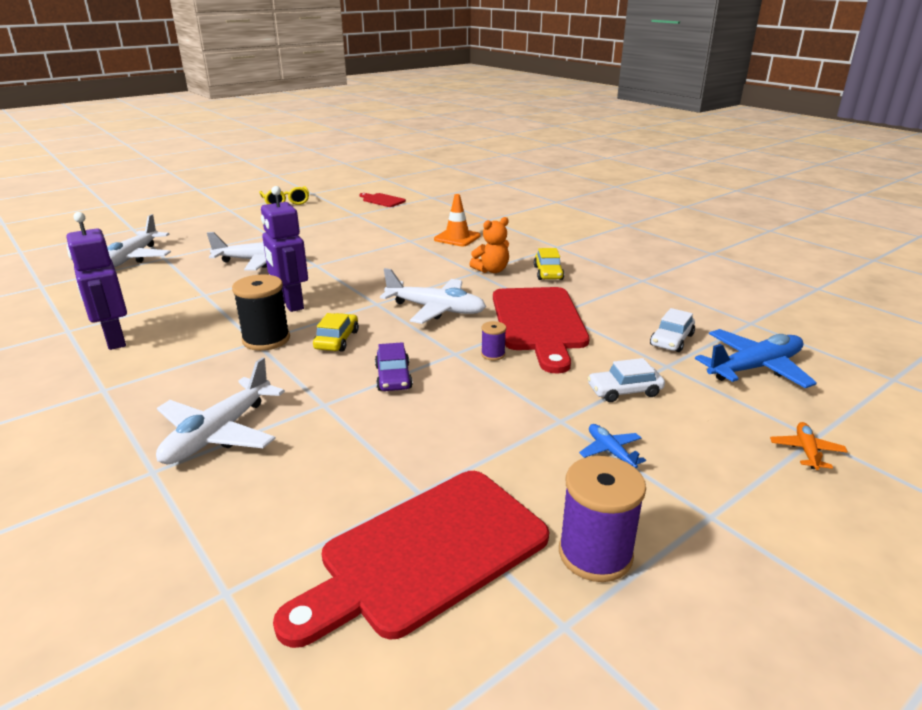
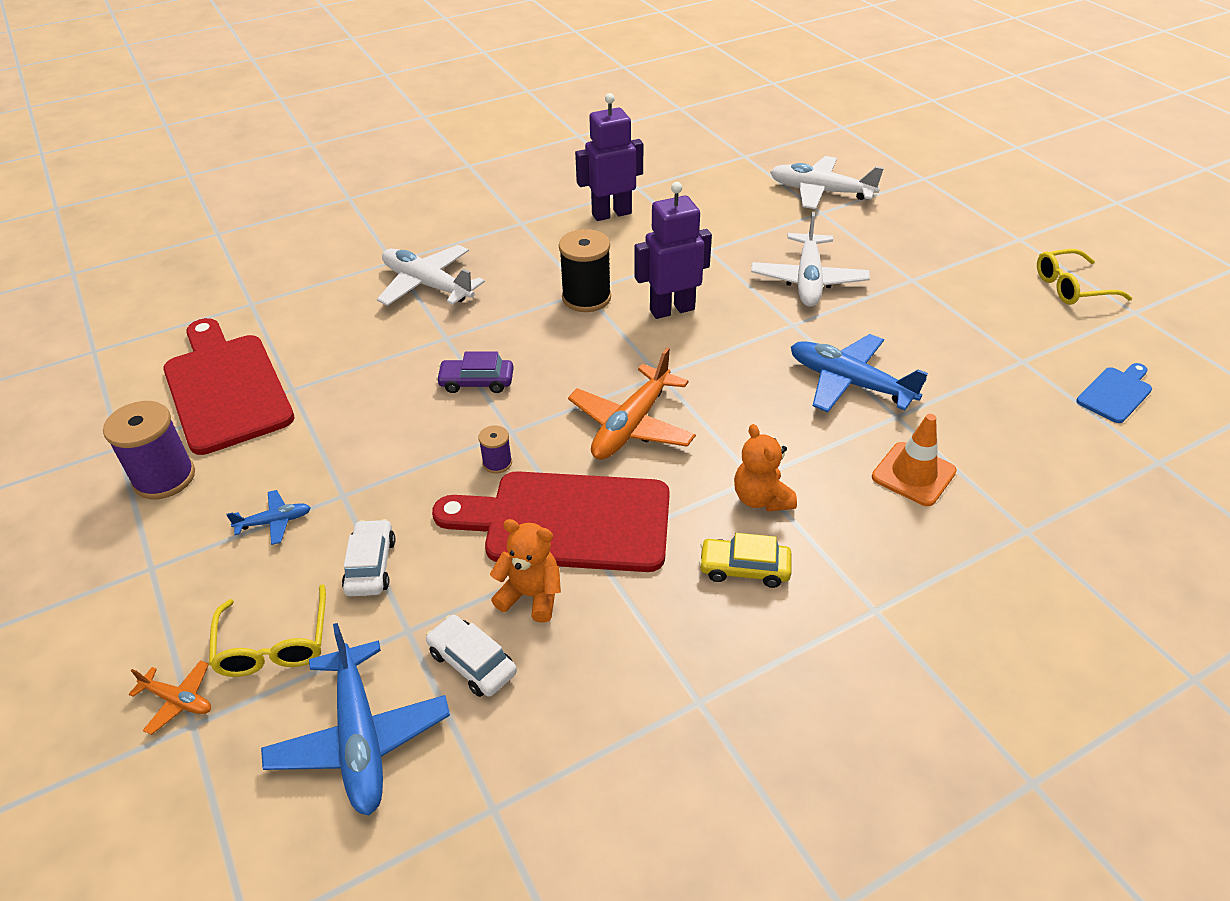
camera: 100 degrees right, 15 degrees up
yellow car [313,313,359,352] -> none
red cutting board [359,193,406,207] -> blue cutting board [1076,363,1152,423]
white plane [380,268,486,324] -> orange plane [568,347,696,460]
none -> yellow glasses [209,584,326,677]
none -> orange teddy bear [490,519,561,623]
none -> blue plane [791,334,928,412]

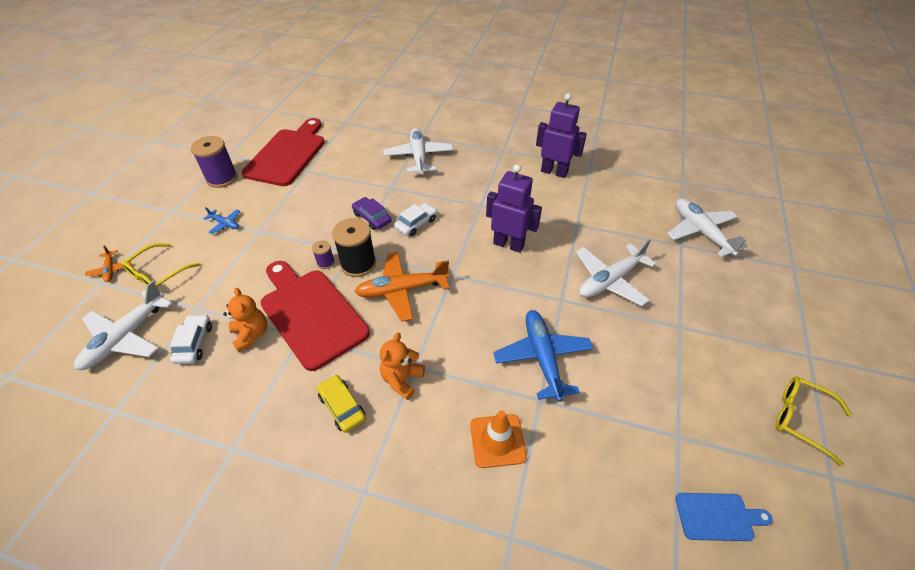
camera: 45 degrees right, 5 degrees up
blue plane [261,623,450,816] -> white plane [74,281,173,370]
white car [342,519,395,596] -> white car moved to [394,203,437,236]
black spool [559,229,611,312] -> black spool moved to [332,218,376,277]

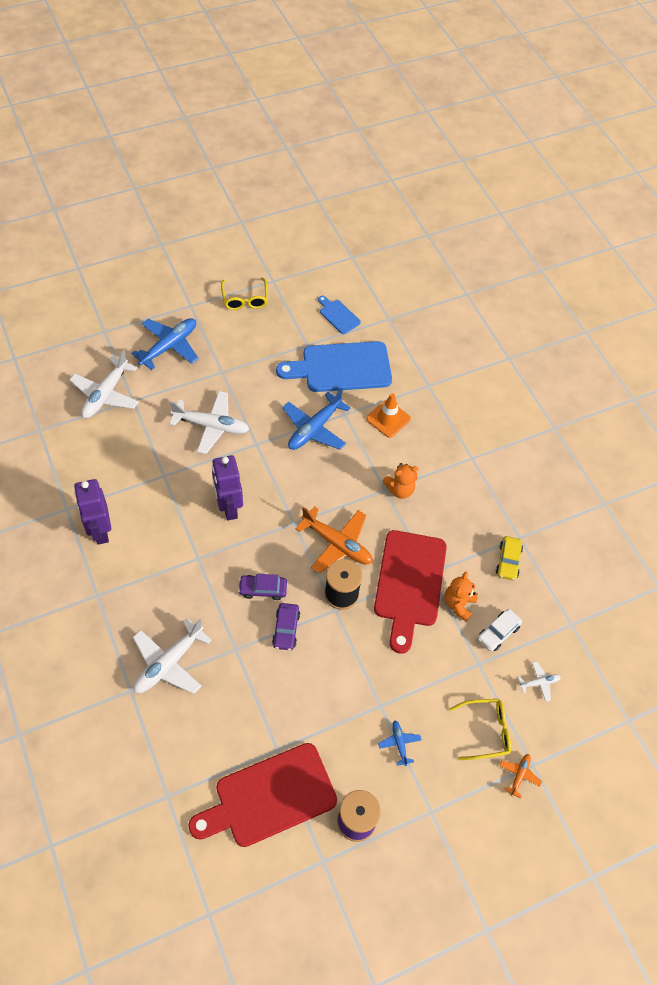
camera: 135 degrees left, 10 degrees up
white plane [74,281,173,370] -> white plane [518,661,561,702], size x0.48
purple spool [312,240,335,269] -> none
yellow car [317,375,366,433] -> yellow car moved to [496,536,523,580]
white car [394,203,437,236] -> purple car [238,574,287,600]
none -> blue plane [131,318,198,370]
none -> blue cutting board [276,341,392,392]

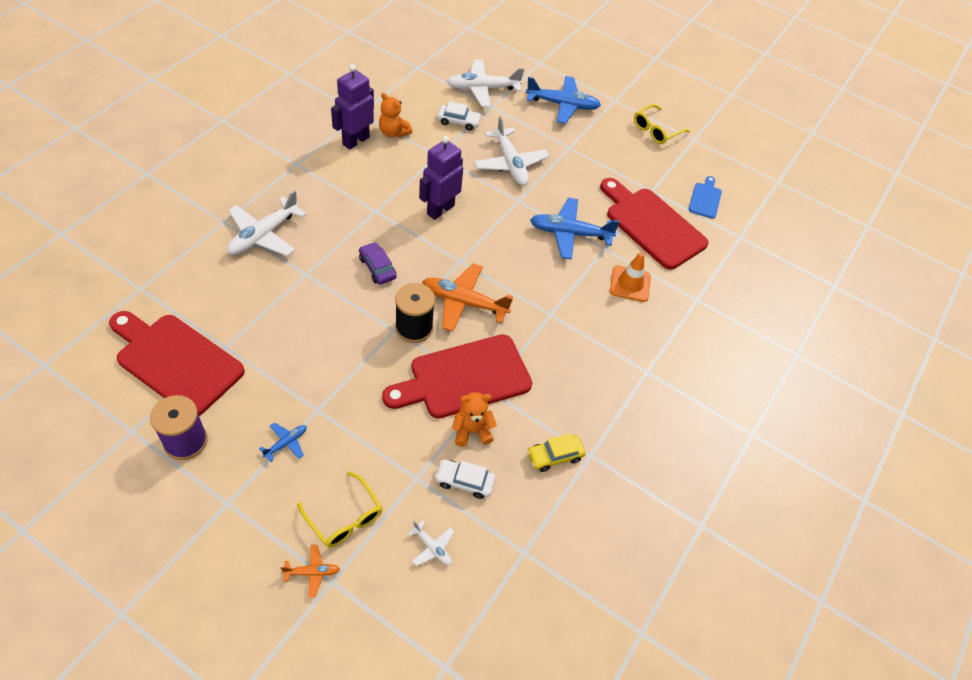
camera: 55 degrees right, 5 degrees down
white plane [133,618,212,694] -> white plane turned 60 degrees counterclockwise [227,190,306,256]
purple car [272,603,300,650] -> none
blue cutting board [276,341,392,392] -> red cutting board [600,178,709,270]
orange plane [295,506,373,573] -> orange plane turned 105 degrees clockwise [422,263,513,332]
orange teddy bear [382,463,419,499] -> orange teddy bear moved to [379,93,412,138]
none -> white car [437,101,482,131]

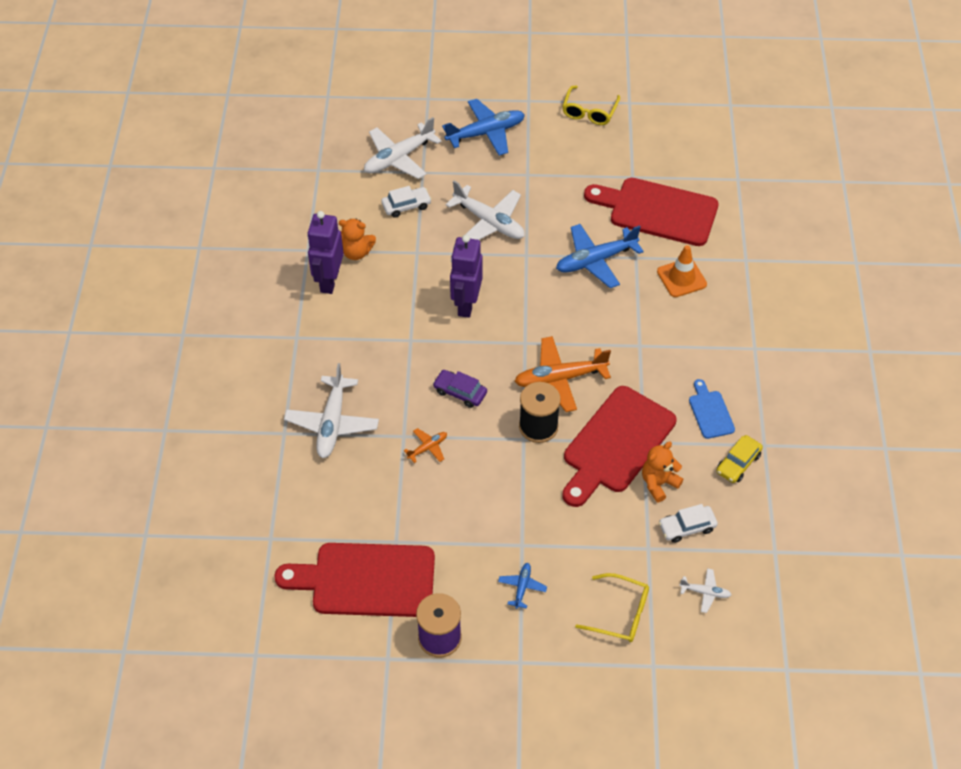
camera: 25 degrees left, 0 degrees up
orange plane [281,545,340,598] -> orange plane moved to [404,428,447,463]
blue cutting board [689,176,722,219] -> blue cutting board moved to [689,379,735,439]

